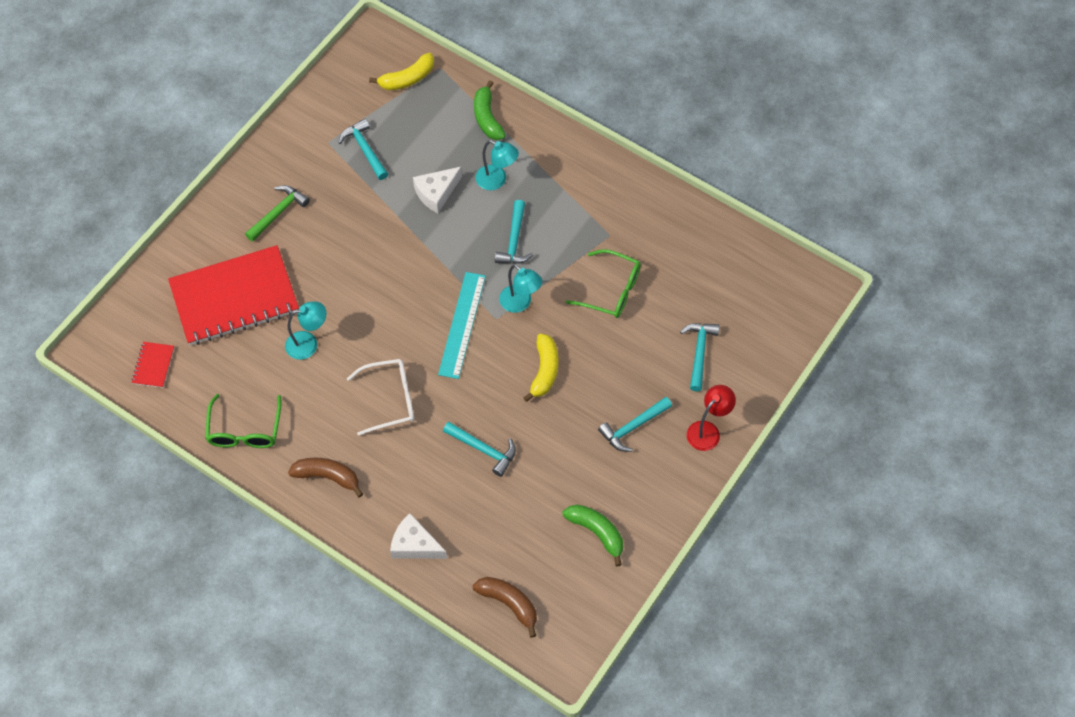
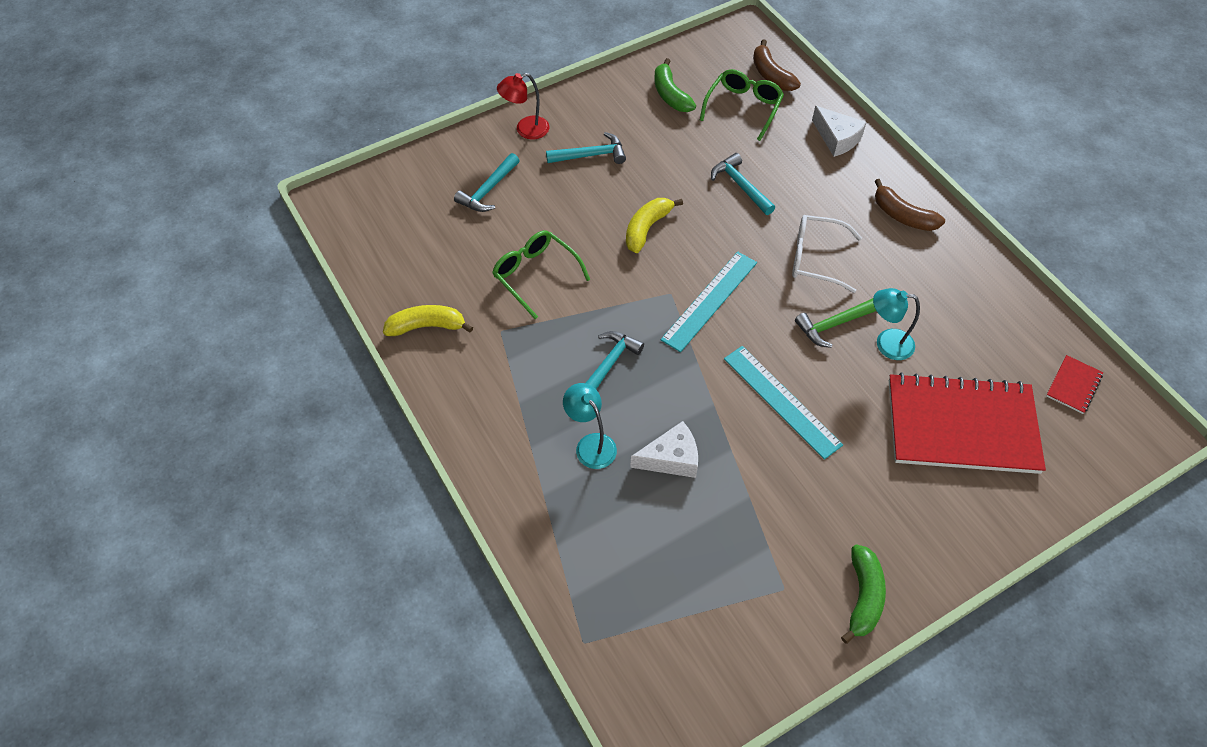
camera: 155 degrees left, 5 degrees down
green glasses [205,394,281,448] -> green glasses moved to [700,69,784,141]
green hammer [245,185,310,242] -> green hammer moved to [795,298,876,348]
turquoise hammer [339,119,388,180] -> none
yellow banana [369,53,434,90] -> yellow banana moved to [383,305,473,336]
green banana [474,81,506,140] -> green banana moved to [841,544,886,644]
turquoise lamp [499,264,542,313] -> none
none -> turquoise ruler [724,346,843,460]

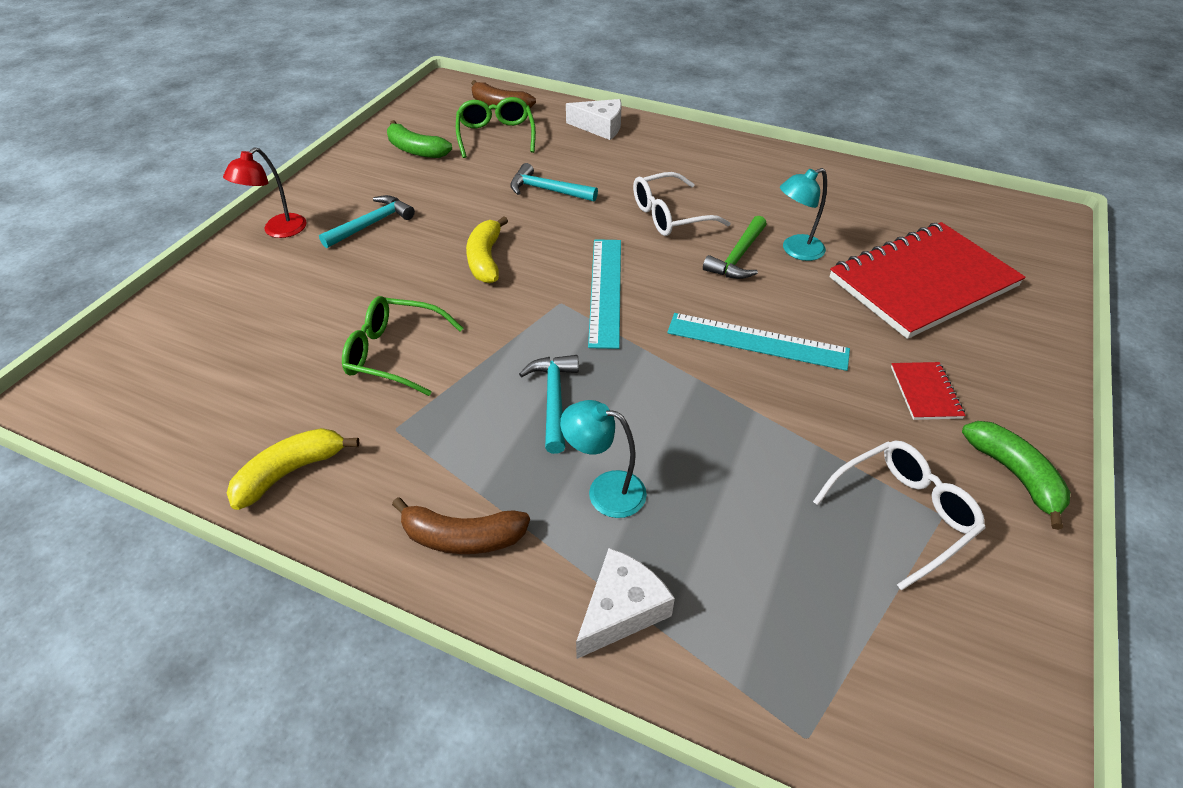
camera: 35 degrees left, 10 degrees down
turquoise hammer [454,153,520,212] -> none
white cheese [630,421,698,478] -> white cheese moved to [576,548,675,659]
brown banana [874,179,945,231] -> brown banana moved to [392,497,530,554]
red notebook [1046,355,1103,414] -> red notebook moved to [891,362,966,420]
none -> white glasses [813,440,986,591]

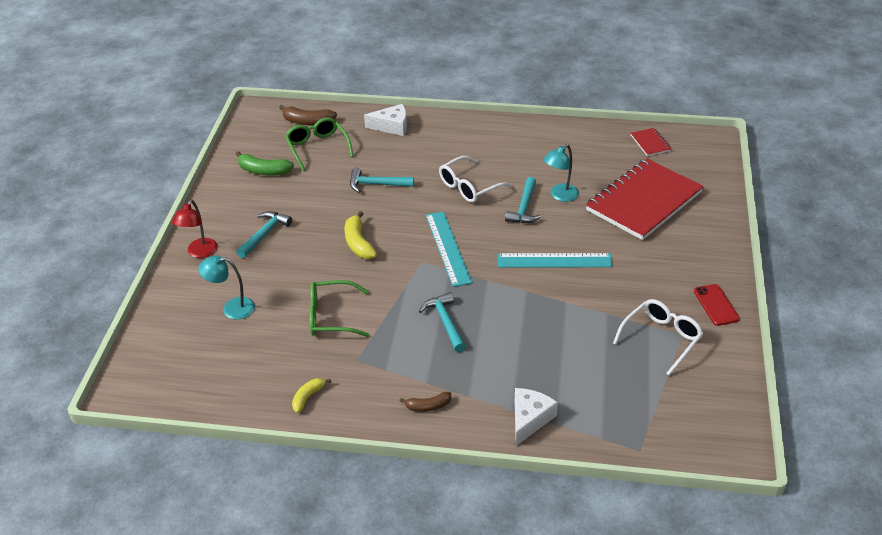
camera: 15 degrees left, 5 degrees down
yellow banana [227,428,359,510] -> yellow banana [292,378,331,413], size x0.64
brown banana [392,497,530,554] -> brown banana [399,392,451,412], size x0.64
turquoise lamp [560,400,647,518] -> turquoise lamp moved to [198,255,255,320]
green hammer [703,216,767,279] -> turquoise hammer [505,177,541,223]
red notebook [891,362,966,420] -> red notebook moved to [631,128,671,156]
green banana [962,421,1070,530] -> red phone [694,284,739,326]

